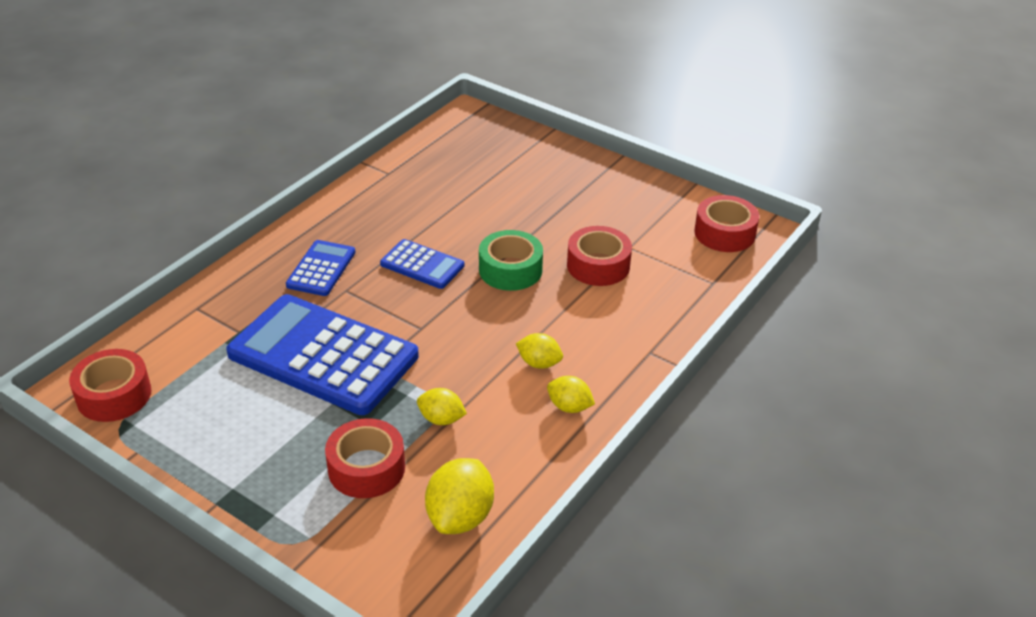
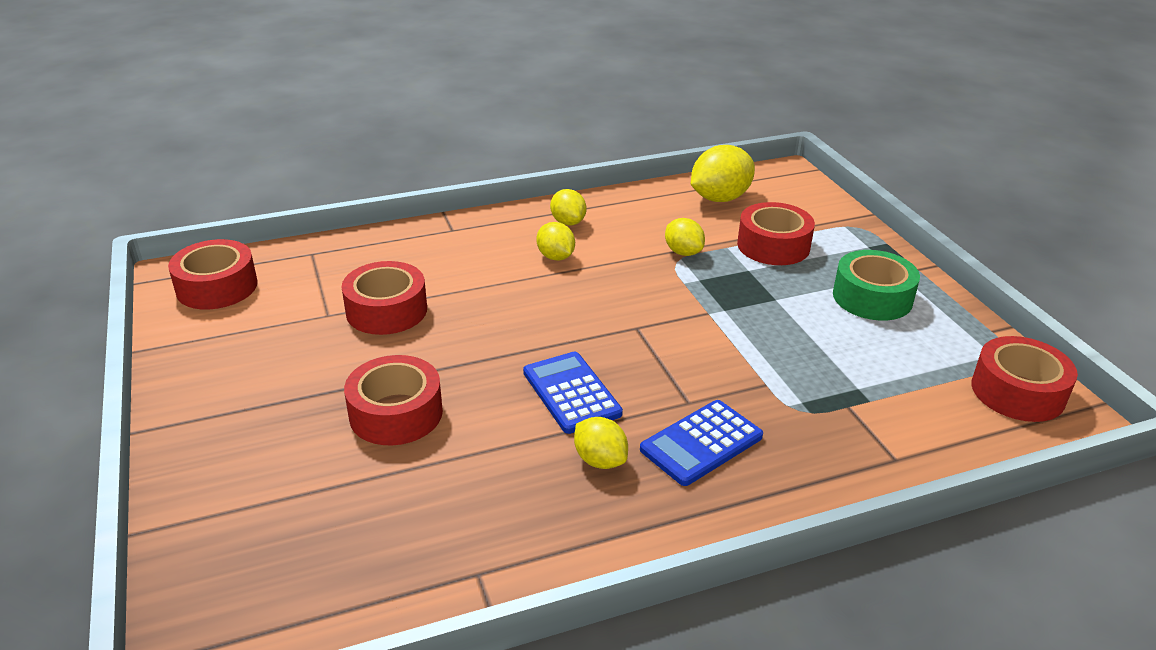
camera: 145 degrees left, 5 degrees down
blue calculator [226,294,419,415] -> none
green tape [479,230,543,291] -> green tape moved to [833,250,920,321]
none -> red tape [344,355,443,445]
none -> yellow lemon [574,417,628,469]

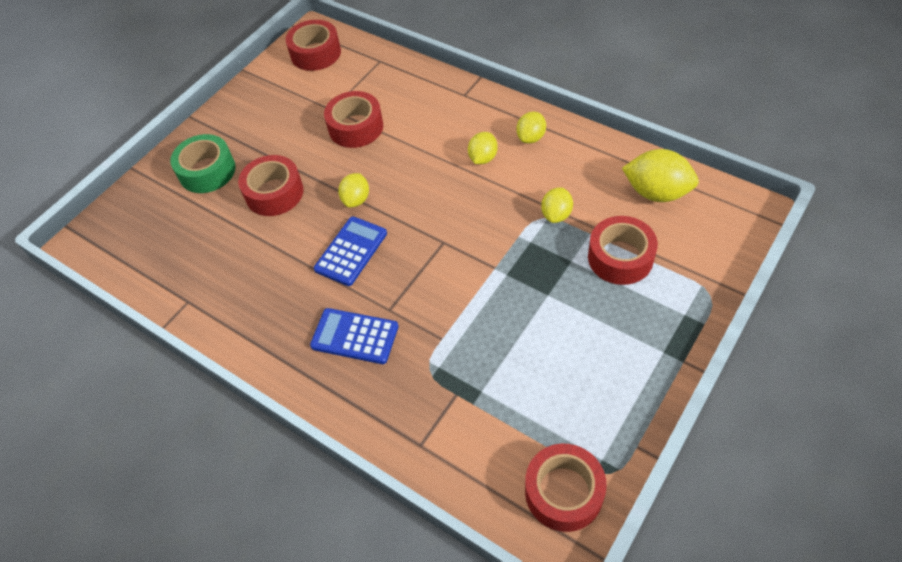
camera: 60 degrees right, 20 degrees up
yellow lemon [574,417,628,469] -> yellow lemon moved to [338,173,369,208]
green tape [833,250,920,321] -> green tape moved to [170,134,236,193]

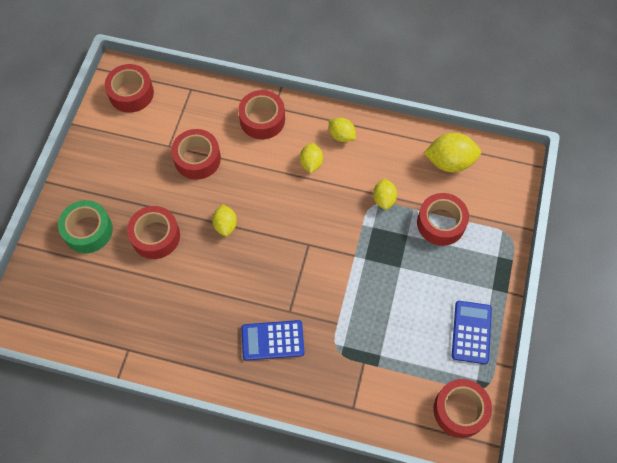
camera: 25 degrees left, 10 degrees up
blue calculator [314,217,387,286] -> blue calculator moved to [452,301,492,364]
yellow lemon [516,112,546,143] -> yellow lemon turned 60 degrees counterclockwise [329,118,356,142]
none -> red tape [238,90,285,139]

